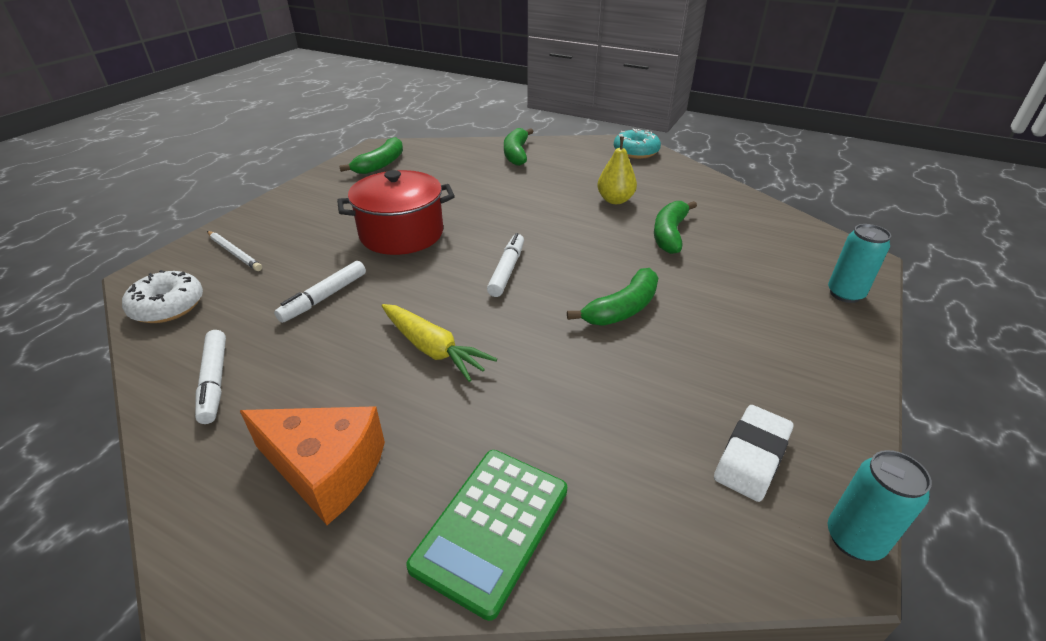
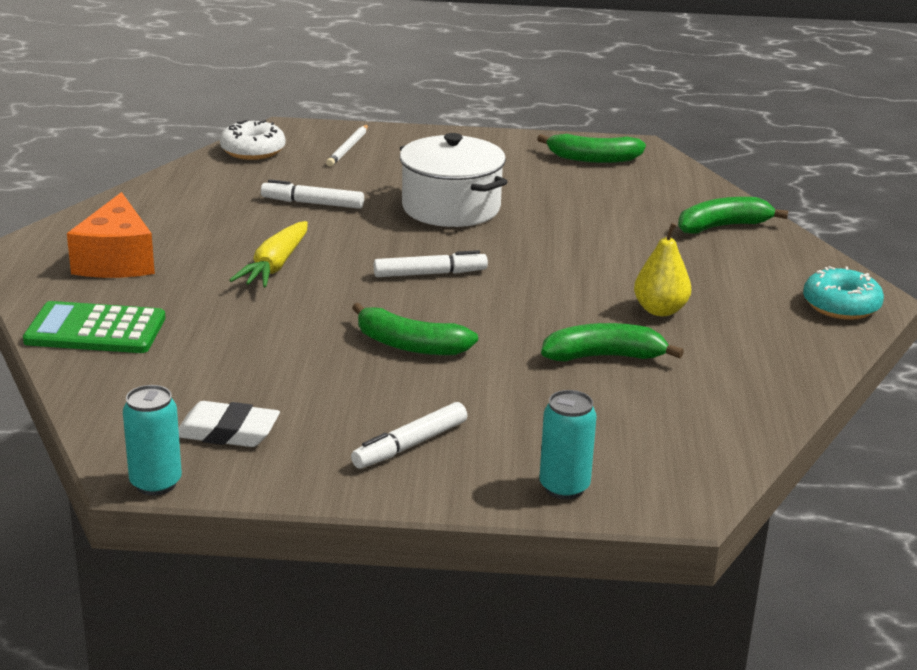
camera: 65 degrees right, 10 degrees down
white marker [195,330,226,424] -> white marker moved to [351,402,467,469]
red pot [337,170,455,255] -> white pot [400,133,507,227]

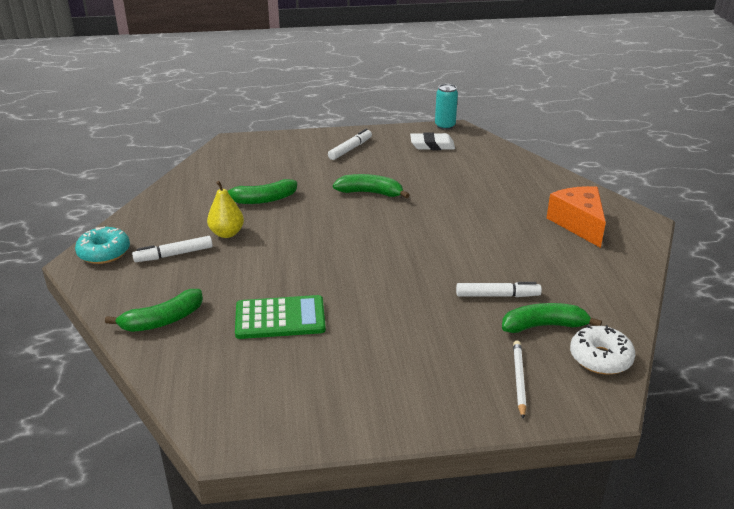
camera: 170 degrees right, 5 degrees up
green calculator [23,301,165,353] -> green calculator moved to [235,295,326,339]
yellow carrot [229,221,308,288] -> none
white marker [374,250,488,277] -> white marker moved to [132,236,213,262]
white pot [400,133,507,227] -> none
green banana [537,134,646,163] -> green banana moved to [502,303,602,333]
turquoise can [539,390,597,499] -> none

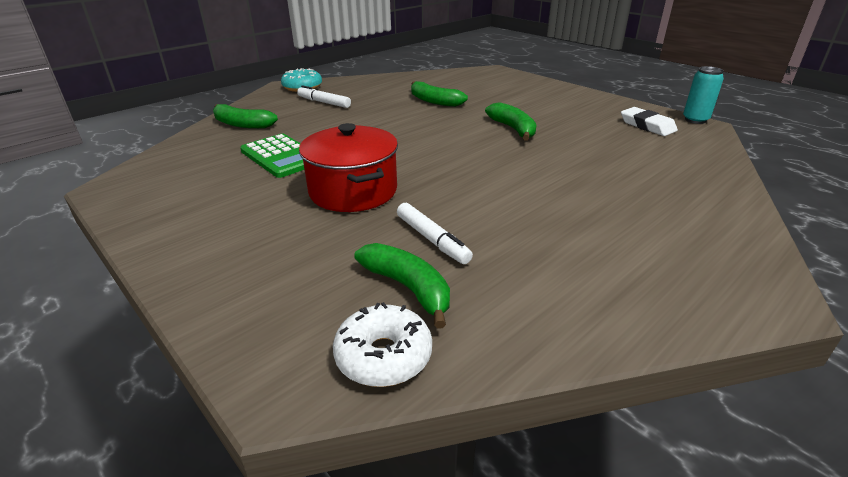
camera: 55 degrees right, 0 degrees up
yellow pear [207,181,244,238] -> none
white marker [328,129,372,160] -> none
white pencil [513,340,526,419] -> none
orange cheese [547,186,606,248] -> none
none -> red pot [299,123,398,212]

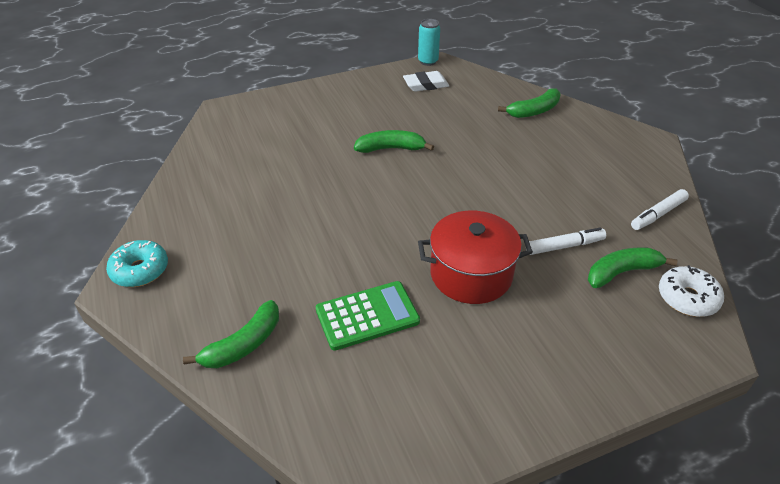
camera: 70 degrees left, 10 degrees up
white marker [297,85,351,108] -> white marker moved to [631,189,689,230]
green banana [411,81,468,107] -> green banana moved to [498,88,560,118]

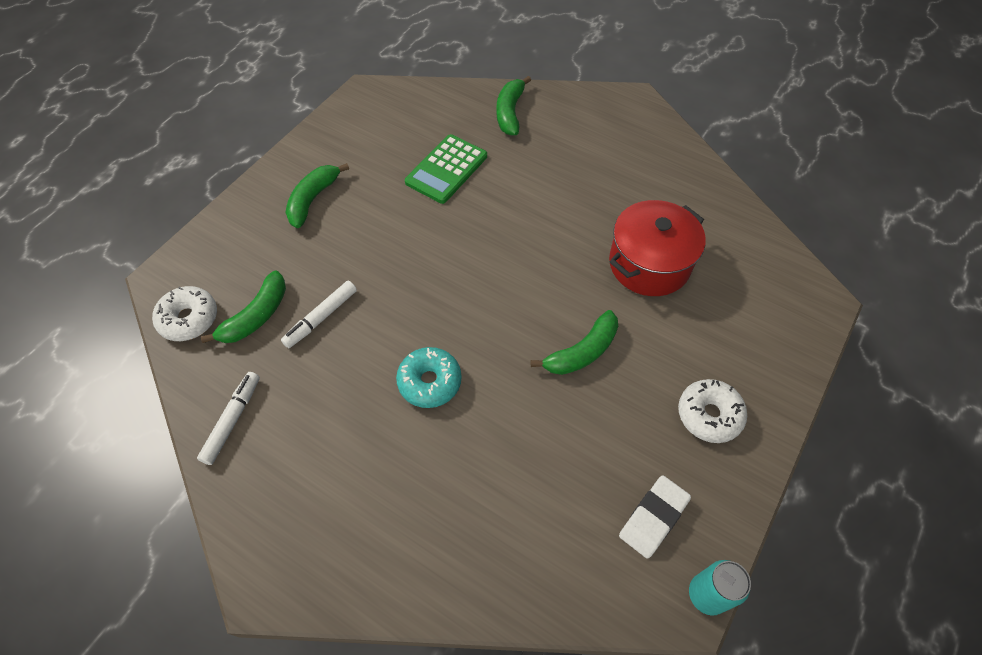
camera: 145 degrees right, 15 degrees up
turquoise donut [106,240,168,287] -> turquoise donut moved to [396,347,462,408]
red pot [418,211,533,304] -> red pot moved to [609,200,706,296]
green banana [498,88,560,118] -> green banana moved to [285,163,349,228]
none -> white donut [678,379,747,443]

